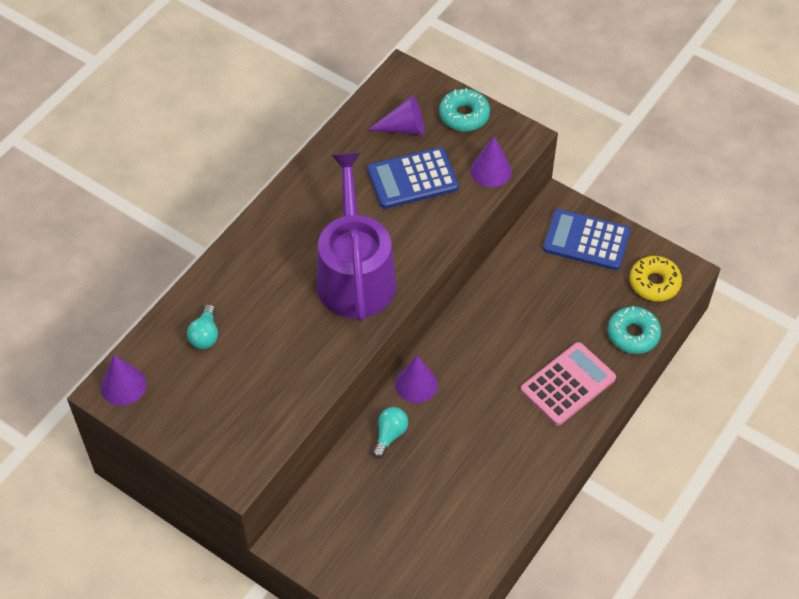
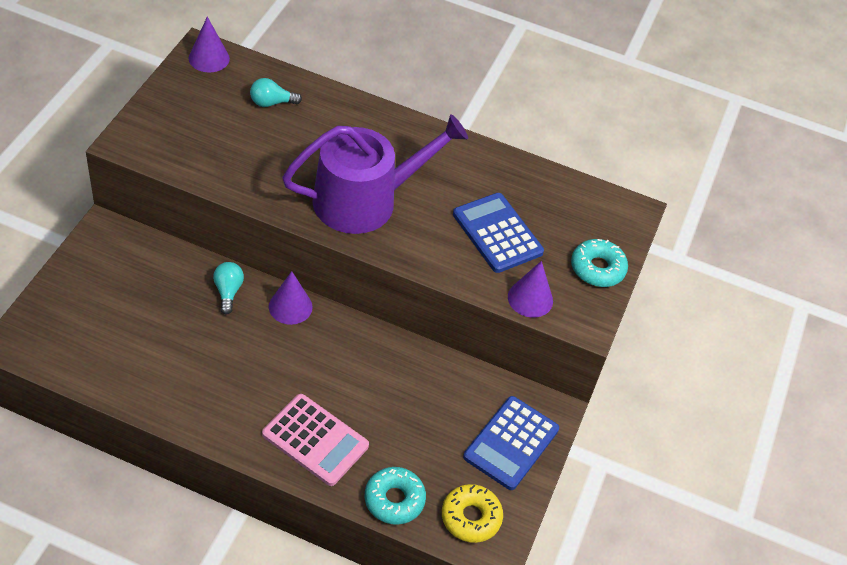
camera: 70 degrees right, 5 degrees down
purple cone [368,96,425,135] -> none
turquoise light bulb [373,407,408,459] -> turquoise light bulb turned 105 degrees counterclockwise [213,262,244,315]
blue calculator [543,209,630,270] -> blue calculator turned 150 degrees counterclockwise [463,396,559,490]

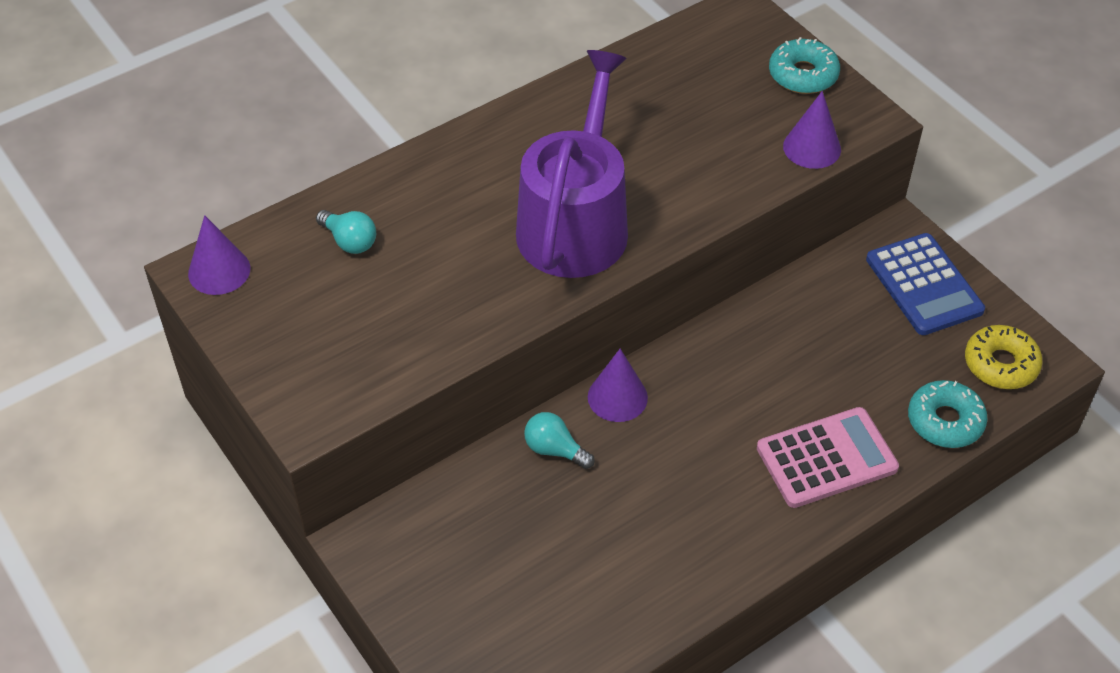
camera: 50 degrees left, 0 degrees up
turquoise light bulb [250,78,302,107] -> turquoise light bulb turned 75 degrees counterclockwise [316,210,376,254]
blue calculator [453,193,544,273] -> none

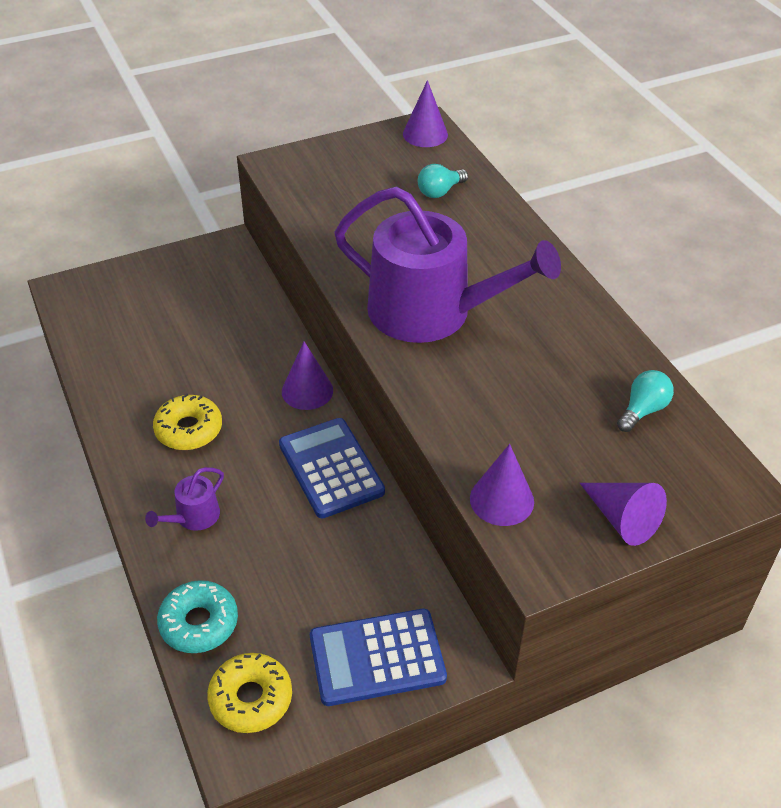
camera: 100 degrees right, 5 degrees down
turquoise light bulb [524,412,595,469] -> turquoise light bulb moved to [617,370,674,432]
pink calculator [757,407,899,508] -> purple watering can [145,467,224,531]
turquoise donut [769,37,840,94] -> purple cone [580,483,667,546]
none -> yellow donut [153,394,222,450]
none -> blue calculator [279,418,385,518]

